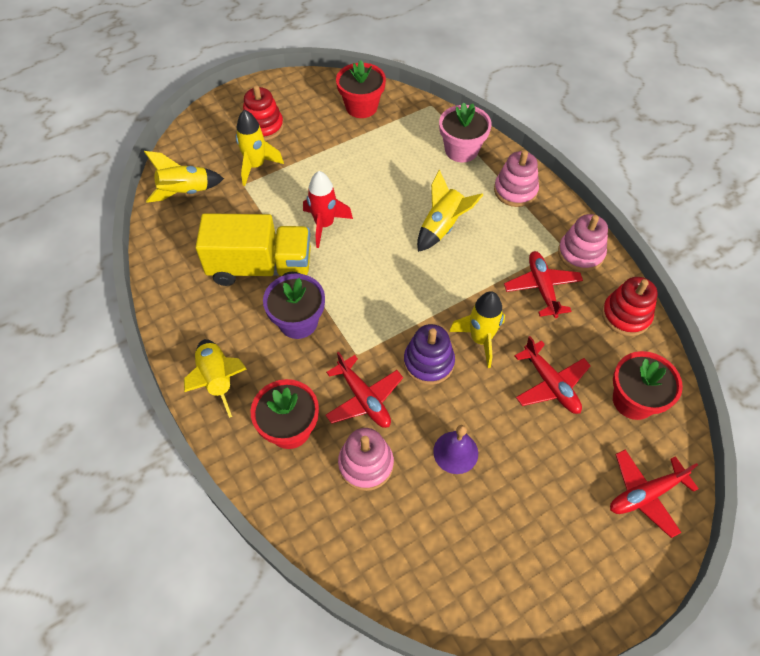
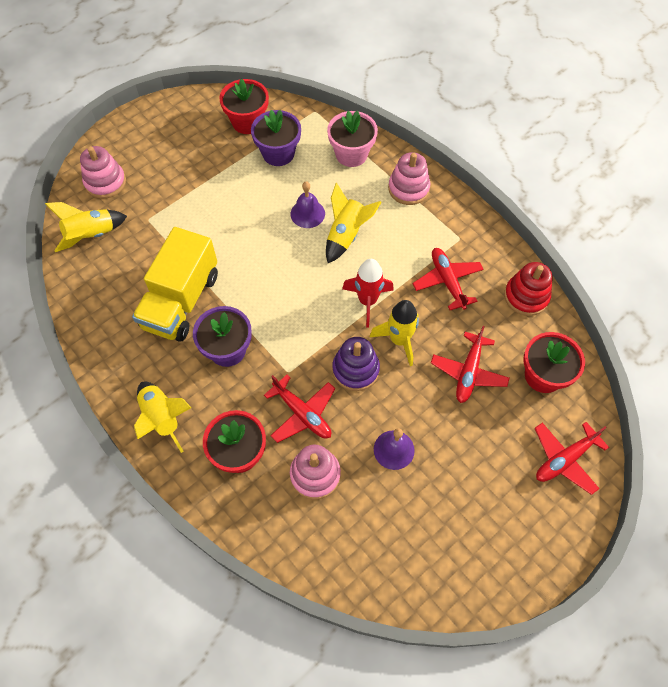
camera: 10 degrees left, 5 degrees up
yellow truck [195,213,311,286] -> yellow truck turned 120 degrees clockwise [132,227,218,342]
yellow rocket [236,110,284,186] -> none
red stacking toy [243,85,284,141] -> none
red rocket [303,171,353,248] -> red rocket moved to [342,259,394,327]
red plane [515,336,591,414] -> red plane turned 60 degrees clockwise [431,326,509,403]
pink stacking toy [558,214,608,272] -> pink stacking toy moved to [80,146,126,199]
none -> purple flower pot [251,110,301,166]
none -> purple bell [291,181,325,228]

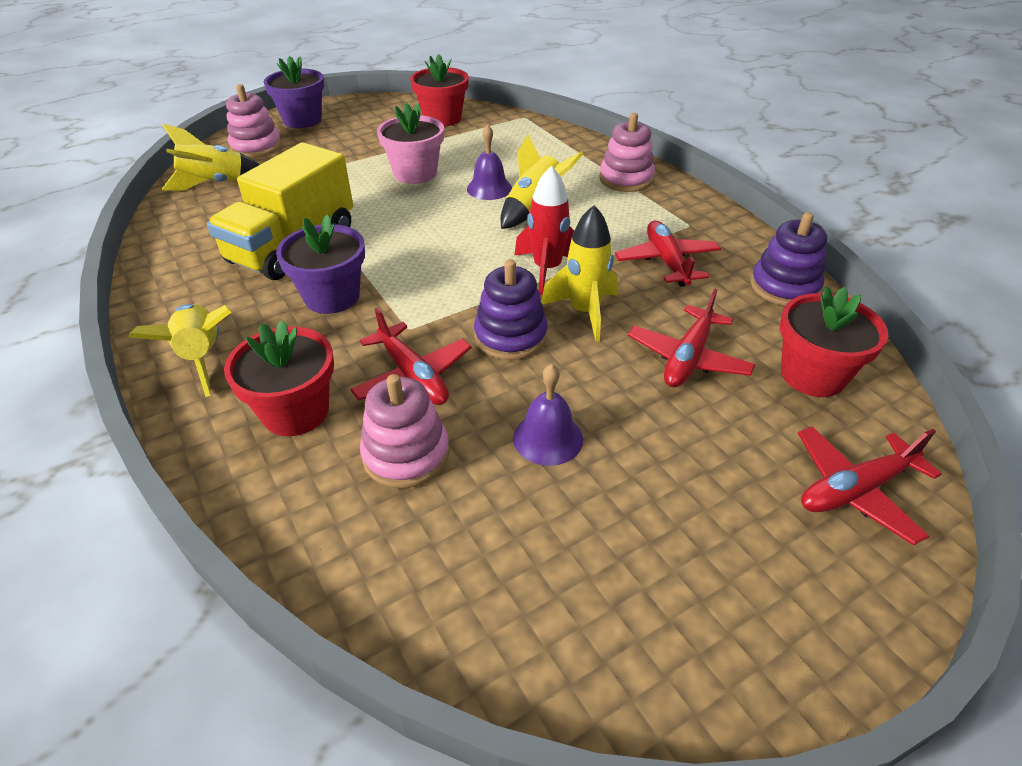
camera: 10 degrees right, 20 degrees down
purple flower pot [251,110,301,166] -> purple flower pot moved to [264,56,324,128]
pink flower pot [327,110,378,167] -> pink flower pot moved to [377,103,444,184]
red stacking toy [504,262,553,316] -> purple stacking toy [751,212,827,306]

